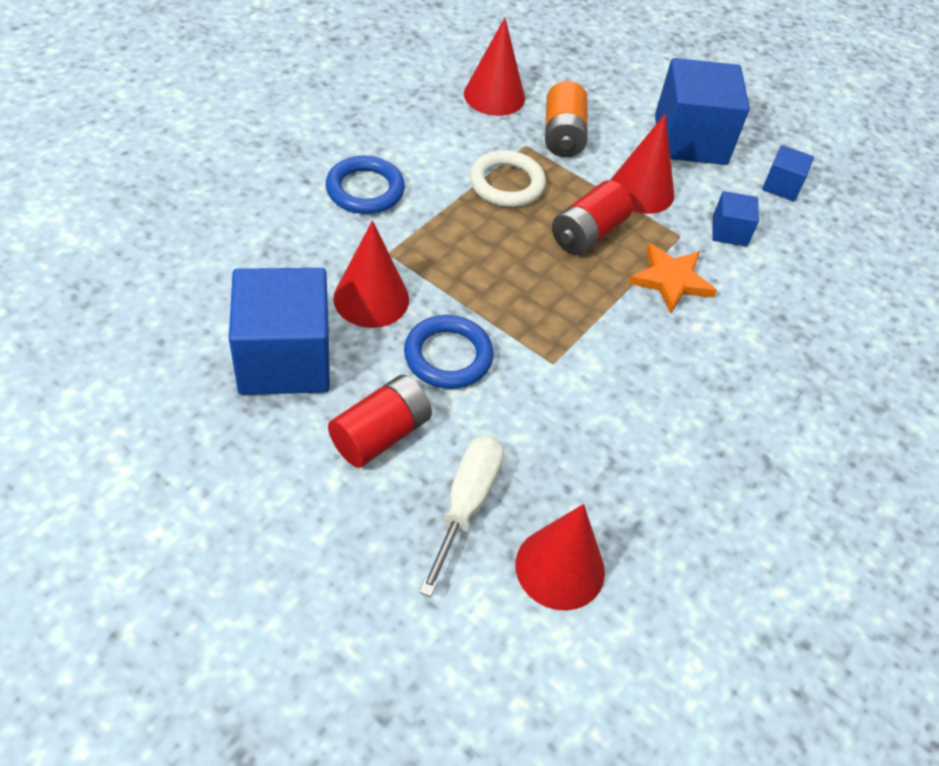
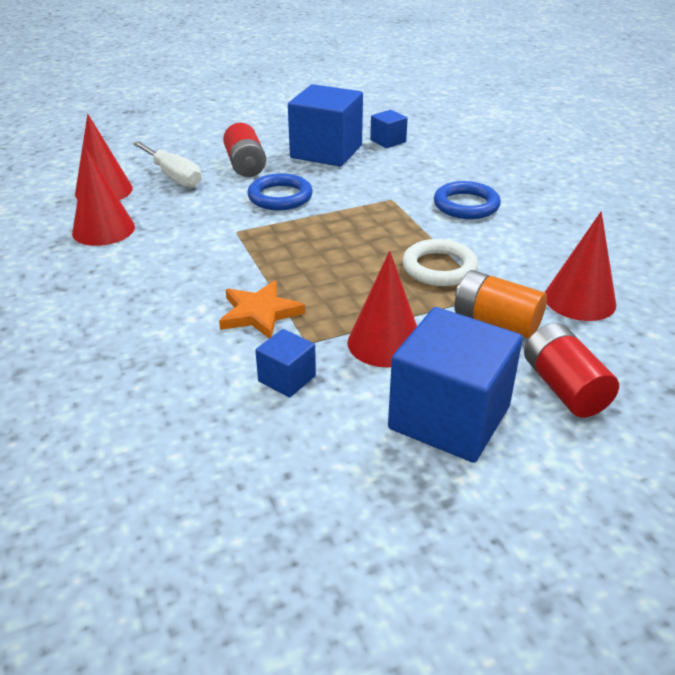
camera: 125 degrees right, 15 degrees down
red cone [333,220,409,328] -> red cone moved to [72,149,135,246]
red battery [552,180,633,255] -> red battery moved to [524,323,619,418]
blue cube [762,145,814,201] -> blue cube moved to [370,110,408,148]

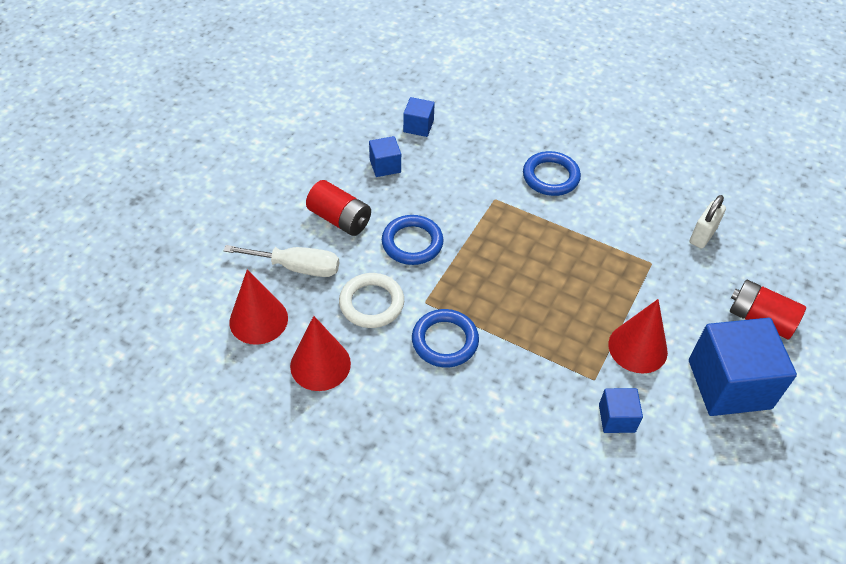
camera: 40 degrees left, 15 degrees up
orange star [219,280,305,338] -> none
blue cube [288,84,363,167] -> blue cube [369,136,401,177], size x0.48
white ring [402,239,478,286] -> white ring moved to [339,273,404,328]
orange battery [454,270,547,339] -> none
red cone [545,212,616,321] -> white padlock [690,195,726,249]
none -> blue ring [412,309,479,367]

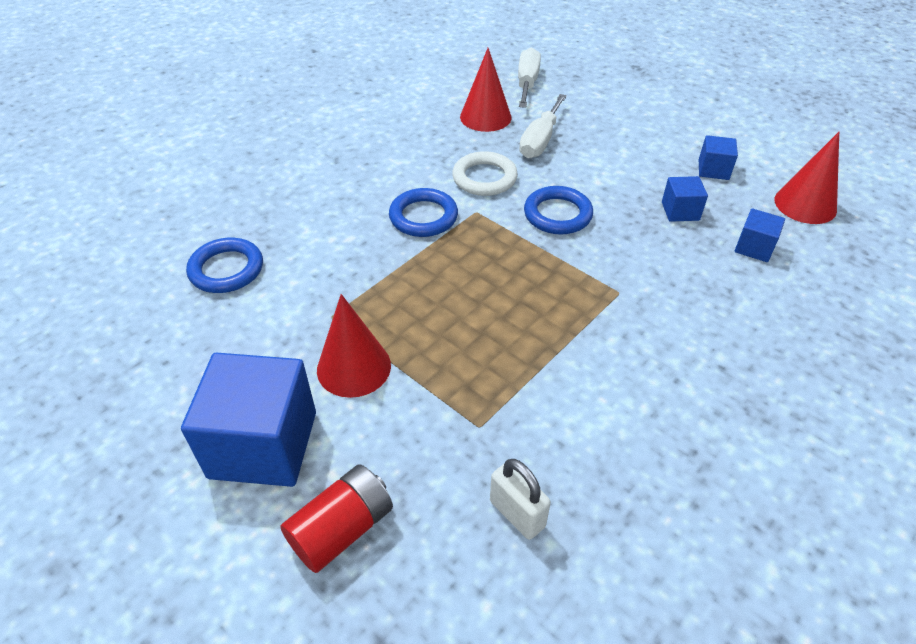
camera: 105 degrees right, 5 degrees down
red cone [290,316,351,391] -> red cone moved to [775,132,839,224]
red battery [306,180,371,236] -> none
blue ring [523,151,581,196] -> blue ring moved to [186,238,263,293]
blue cube [599,388,643,433] -> blue cube moved to [699,135,738,180]
none -> white screwdriver [518,47,541,108]

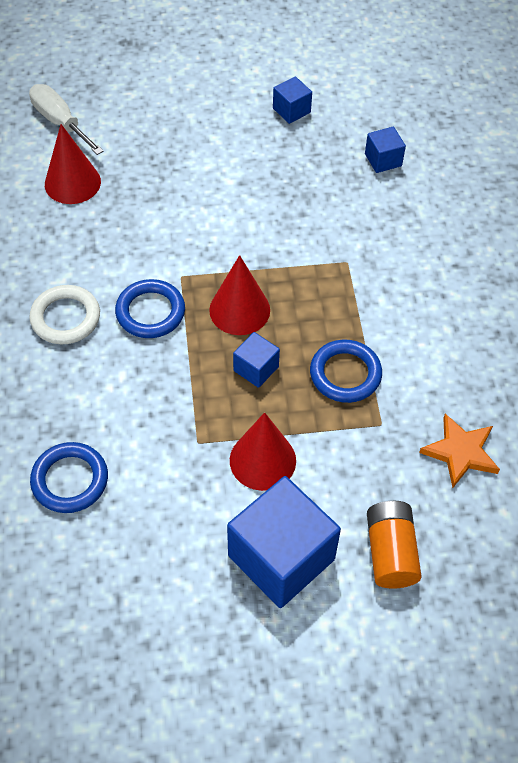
camera: 50 degrees left, 10 degrees up
red battery [280,464,393,573] -> orange battery [367,501,422,589]
white ring [452,151,518,196] -> white ring moved to [29,285,100,344]
white padlock [490,459,551,540] -> orange star [419,414,500,488]
white screwdriver [519,94,567,159] -> none
blue ring [524,186,593,234] -> blue ring moved to [310,340,382,403]
blue cube [662,176,708,222] -> blue cube moved to [233,332,280,388]
red cone [775,132,839,224] -> red cone moved to [209,255,270,335]

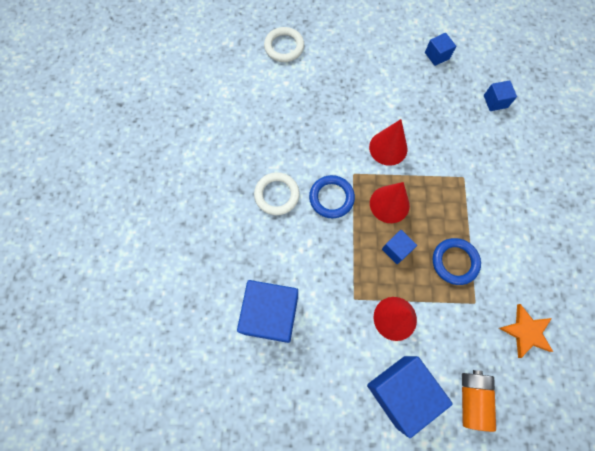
camera: 10 degrees right, 15 degrees up
white screwdriver [29,84,104,155] -> white ring [264,27,304,62]
blue ring [30,442,108,513] -> blue cube [237,280,298,343]
red cone [45,124,101,204] -> red cone moved to [369,119,407,166]

